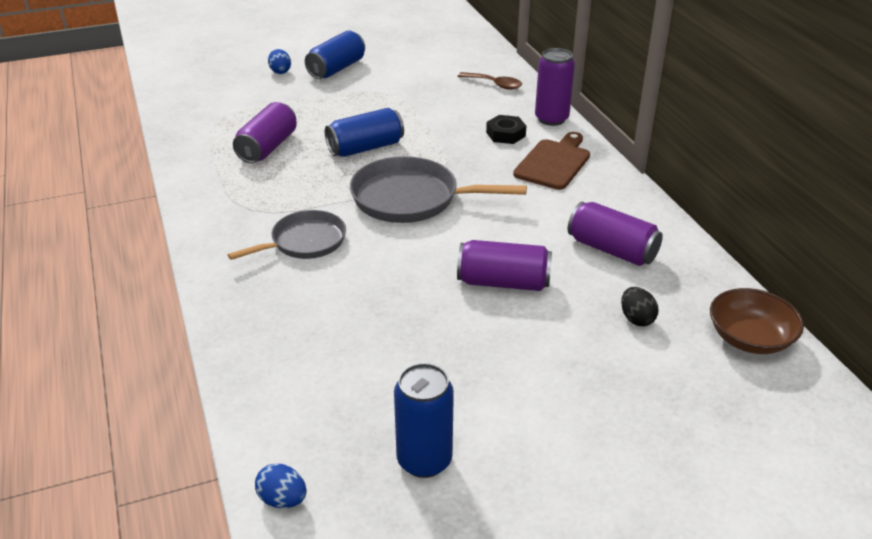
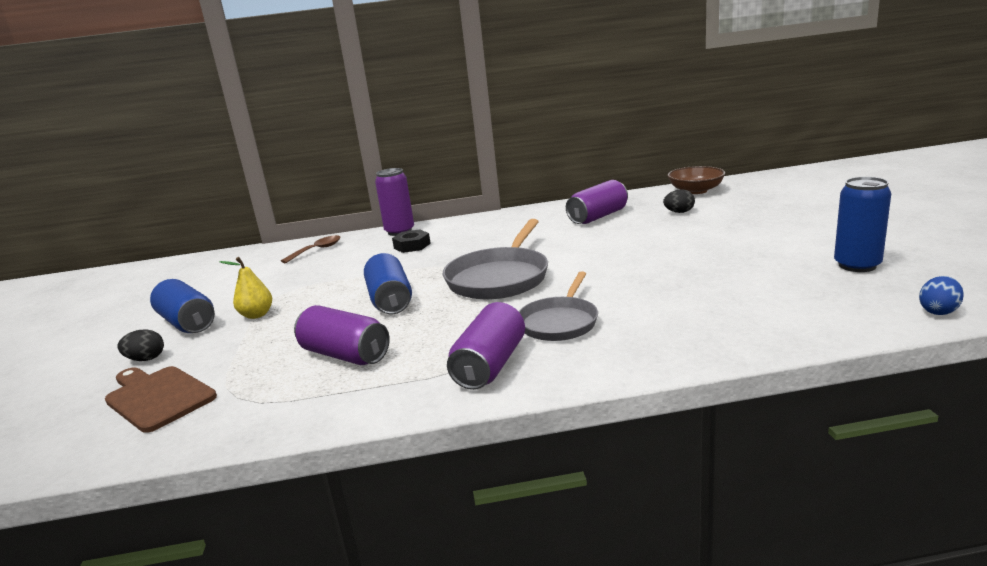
camera: 75 degrees left, 15 degrees down
grey pan [228,210,346,260] -> grey pan turned 135 degrees counterclockwise [519,271,598,341]
blue egg [268,49,291,74] -> black egg [117,329,164,361]
purple can [457,240,552,291] -> purple can moved to [447,302,525,390]
brown cutting board [513,132,590,190] -> brown cutting board moved to [105,366,217,433]
none -> yellow pear [219,257,272,319]

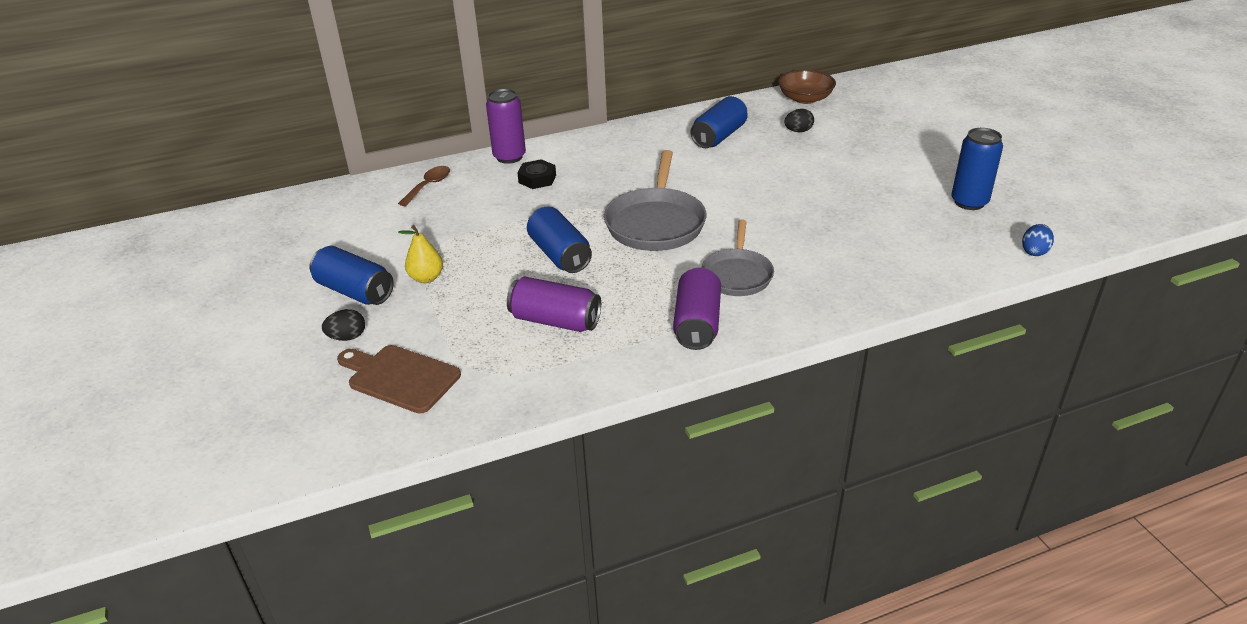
camera: 15 degrees left, 15 degrees up
purple can [566,180,628,224] -> blue can [691,96,748,148]

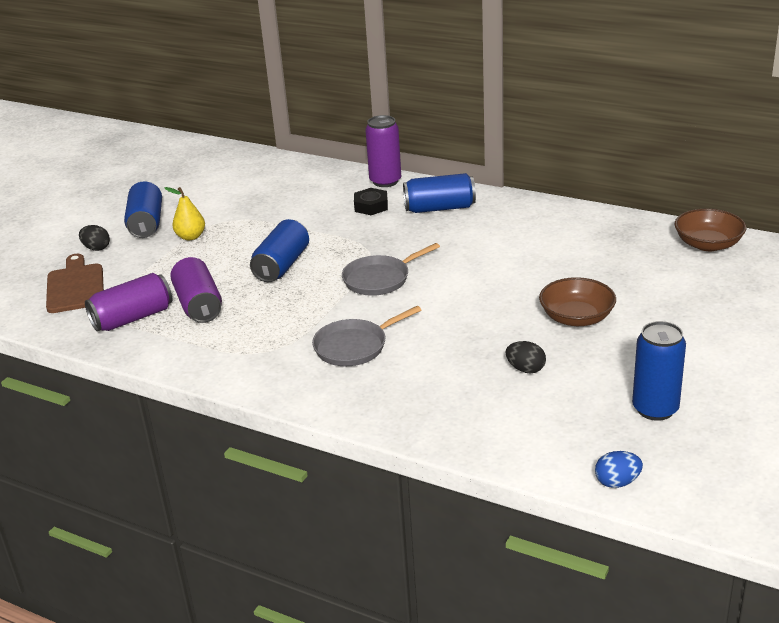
camera: 50 degrees right, 5 degrees down
brown spoon [398,166,450,206] -> none
grey pan [604,150,706,251] -> grey pan [342,243,440,296], size x0.65
purple can [673,267,721,350] -> purple can moved to [85,273,172,332]
blue can [691,96,748,148] -> blue can moved to [403,173,476,213]
black egg [784,109,814,132] -> black egg moved to [506,341,546,373]
none -> brown bowl [539,277,616,326]

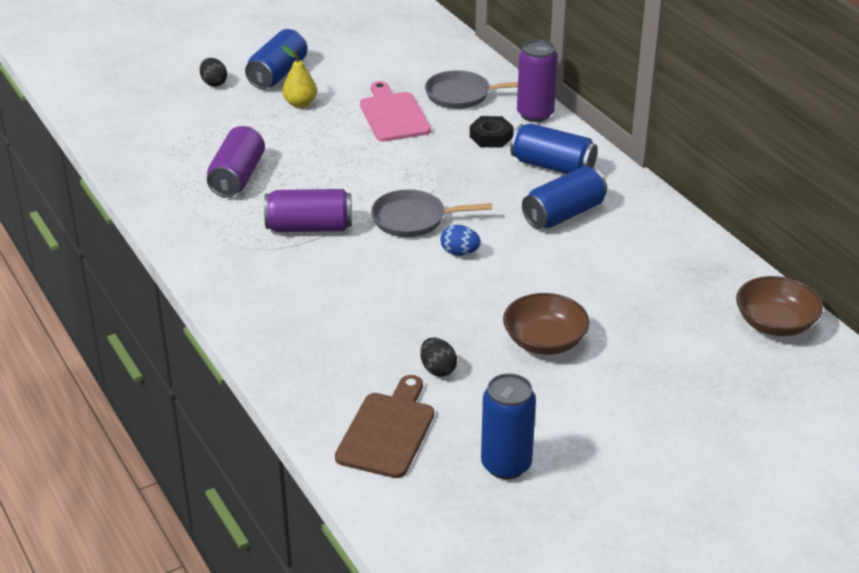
camera: 30 degrees right, 5 degrees up
brown cutting board [46,254,104,313] -> brown cutting board moved to [335,375,434,478]
purple can [85,273,172,332] -> purple can moved to [264,189,352,232]
blue can [250,219,309,282] -> blue can moved to [522,166,607,229]
grey pan [312,306,421,366] -> grey pan moved to [425,70,518,109]
blue egg [595,451,643,488] -> blue egg moved to [441,225,481,256]
none -> pink cutting board [360,81,431,142]

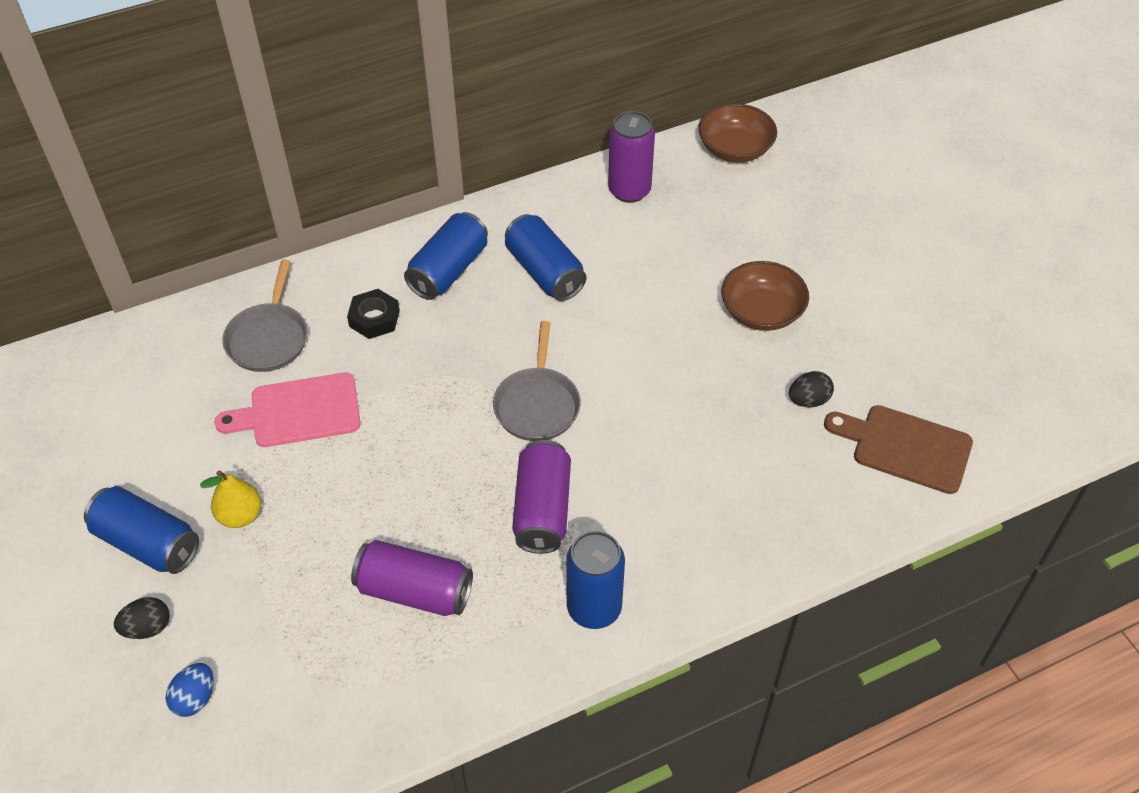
camera: 85 degrees left, 15 degrees up
blue egg [441,225,481,256] -> blue egg moved to [166,663,214,717]
blue can [481,373,536,479] -> blue can moved to [566,531,625,629]
purple can [517,39,558,122] -> purple can moved to [608,111,655,203]

